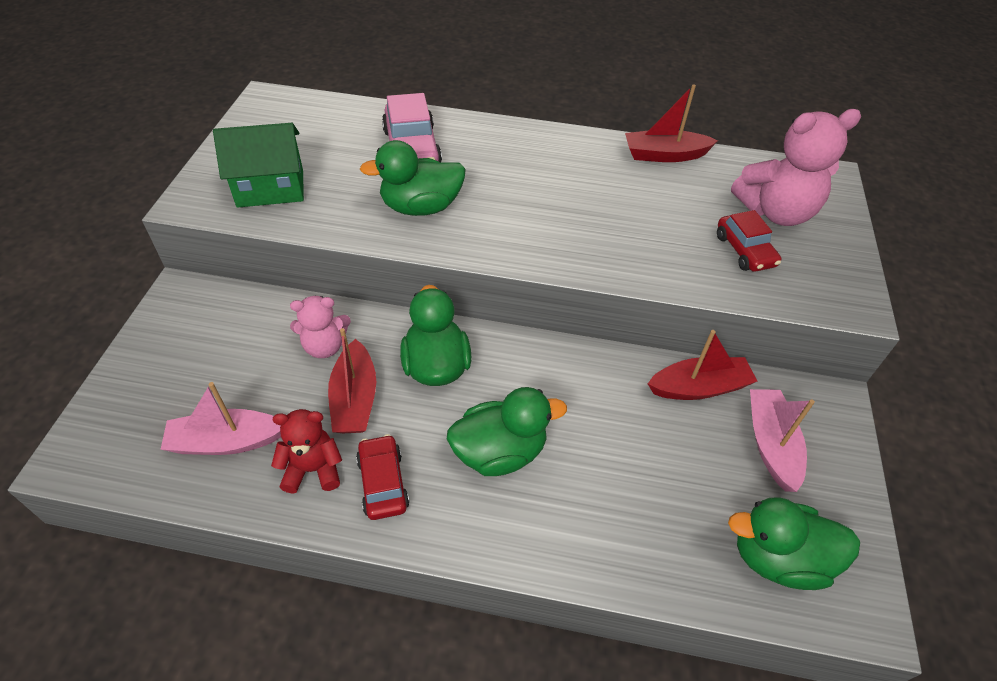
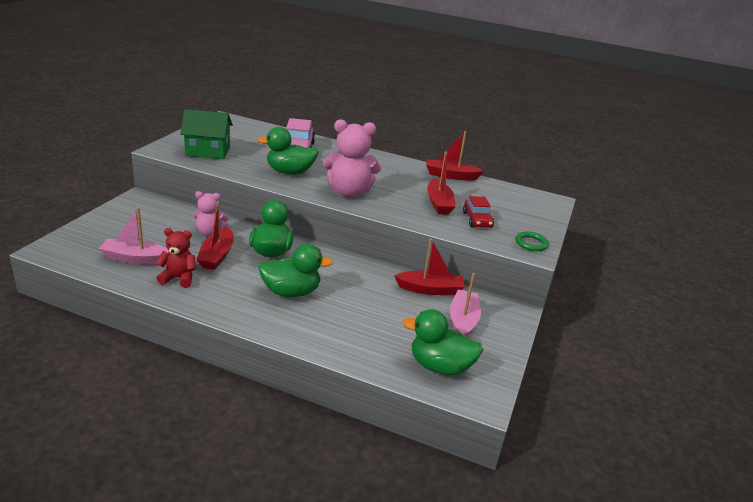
camera: 10 degrees right, 20 degrees down
red car [356,434,409,520] -> none
pink teddy bear [731,109,861,226] -> pink teddy bear moved to [323,119,381,197]
none -> red boat [427,152,456,215]
none -> green ring [515,231,549,251]

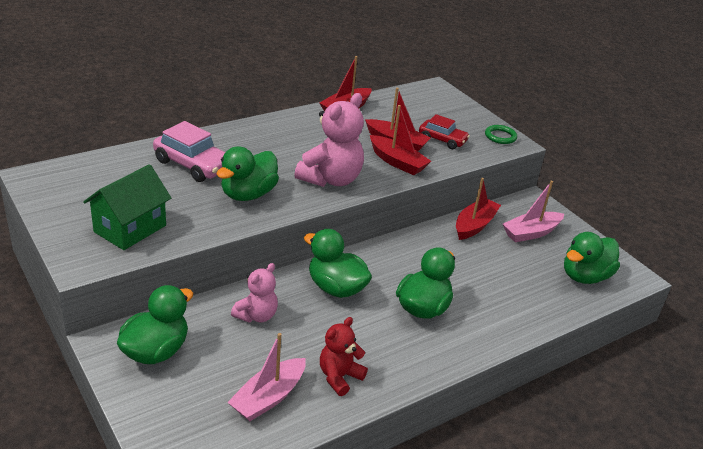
camera: 55 degrees left, 5 degrees up
red boat [196,202,234,270] -> red boat moved to [370,105,431,175]
pink boat [450,273,481,337] -> pink boat turned 75 degrees counterclockwise [503,181,564,242]
none -> green duck [117,285,193,364]

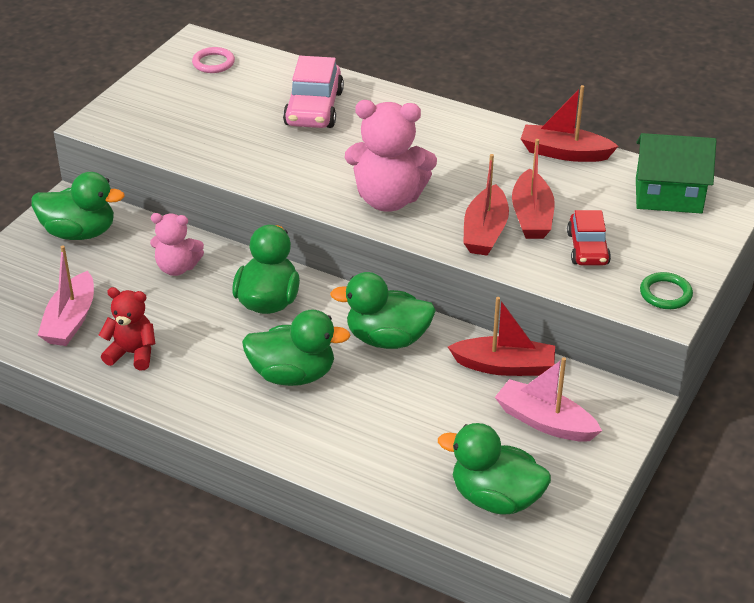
camera: 65 degrees right, 5 degrees up
green house [83,164,171,250] -> green house moved to [636,133,716,214]
green duck [216,146,279,201] -> green duck moved to [330,272,436,349]
pink boat [227,333,306,421] -> pink boat turned 90 degrees counterclockwise [38,246,94,346]
none -> pink ring [192,47,235,73]

